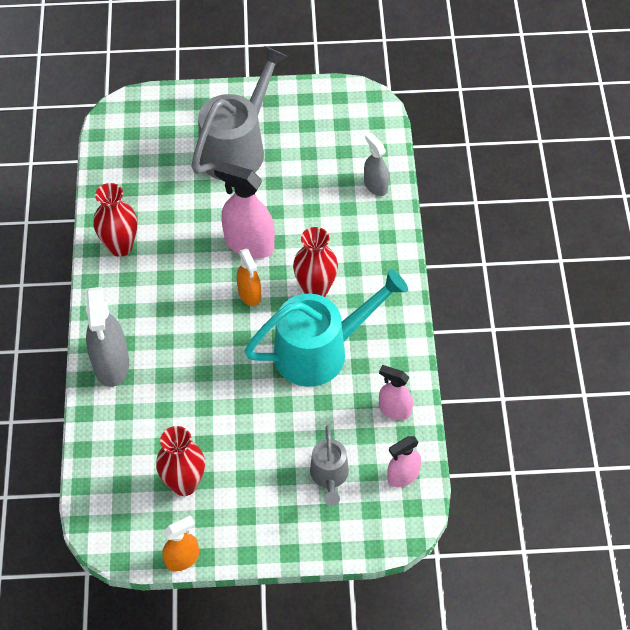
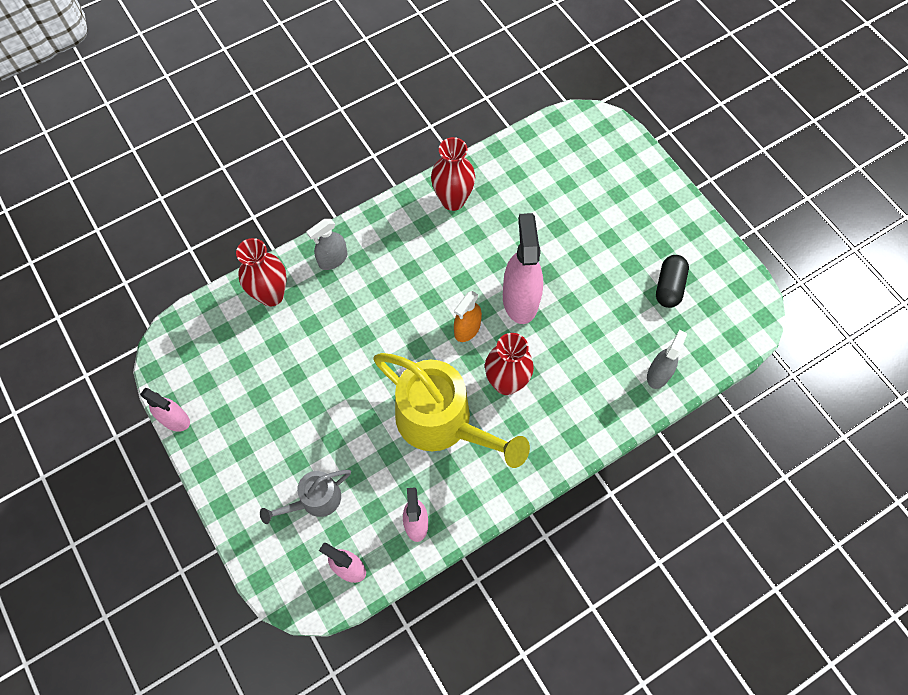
camera: 60 degrees right, 10 degrees up
grey spray bottle [86,287,129,387] -> grey spray bottle [307,219,347,270], size x0.59
red vase [156,426,205,496] -> red vase moved to [236,238,287,306]
orange spray bottle [162,515,199,572] -> pink spray bottle [140,388,190,432]
grey watering can [191,46,288,180] -> none
turquoise watering can [244,269,408,387] -> yellow watering can [373,353,530,468]
none -> black capsule [656,255,689,308]

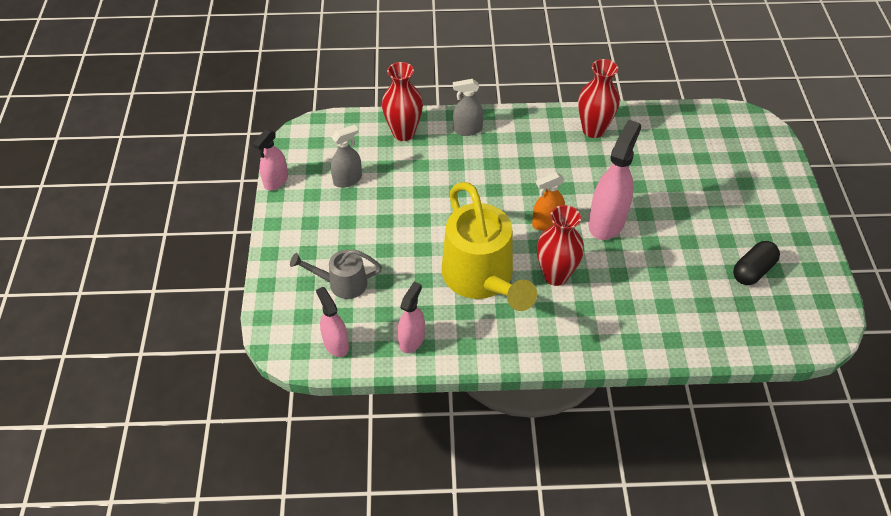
camera: 30 degrees right, 15 degrees down
pink spray bottle [140,388,190,432] -> pink spray bottle turned 60 degrees clockwise [253,129,288,190]
grey spray bottle [647,330,687,389] -> grey spray bottle moved to [331,125,362,188]

